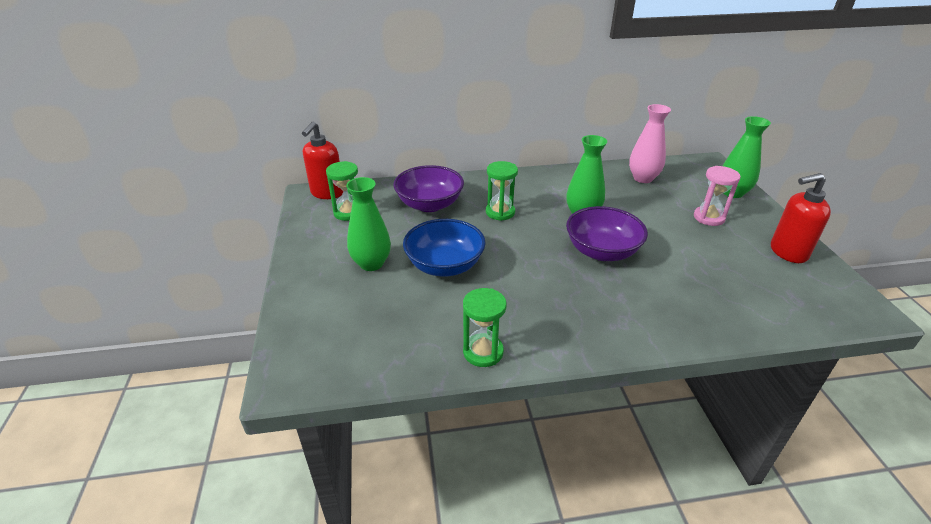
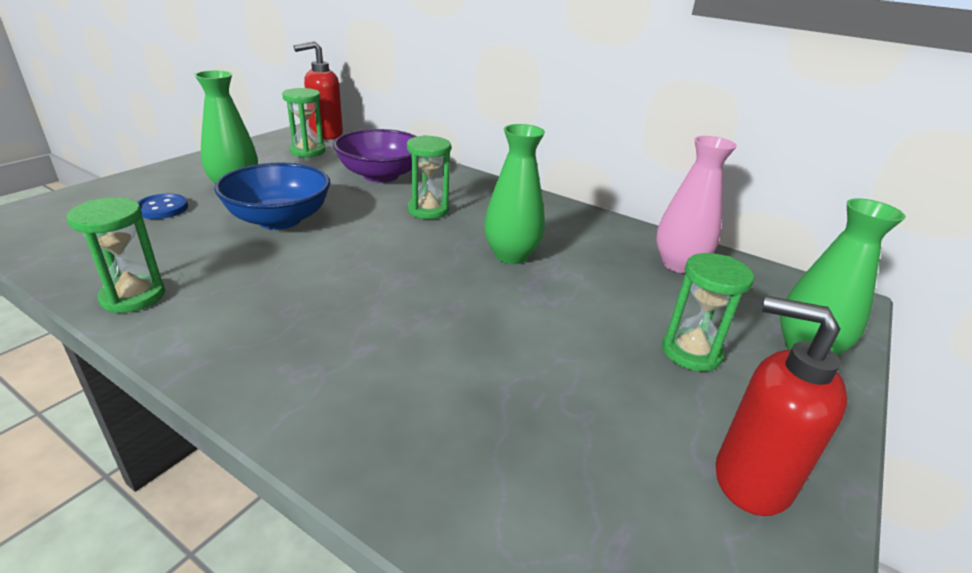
camera: 40 degrees right, 5 degrees down
purple bowl [566,206,648,261] -> none
pink hourglass [694,166,741,226] -> green hourglass [662,253,754,371]
none -> blue button [137,194,188,219]

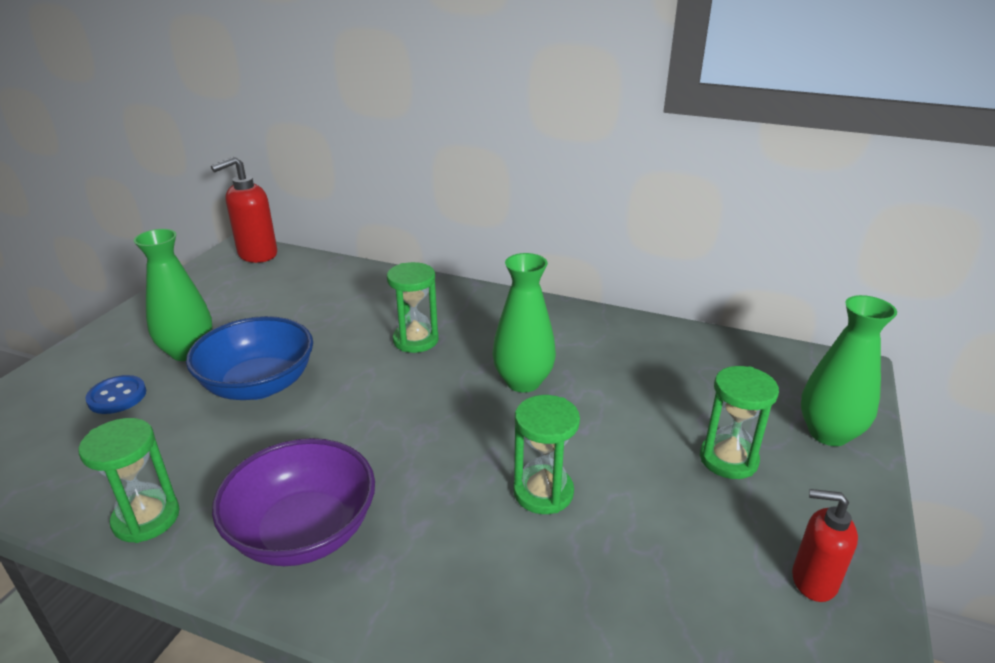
camera: 10 degrees left, 0 degrees up
green hourglass [282,88,326,158] -> green hourglass moved to [513,395,580,514]
purple bowl [333,129,417,183] -> purple bowl moved to [212,438,375,566]
pink vase [656,136,737,273] -> none
red soap dispenser [716,296,847,516] -> red soap dispenser [792,489,858,602], size x0.64

